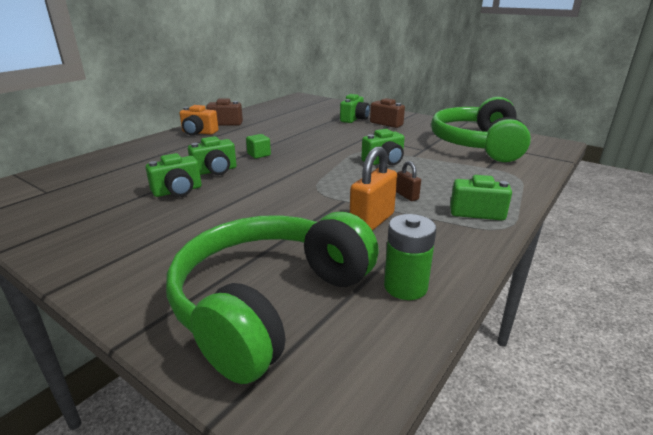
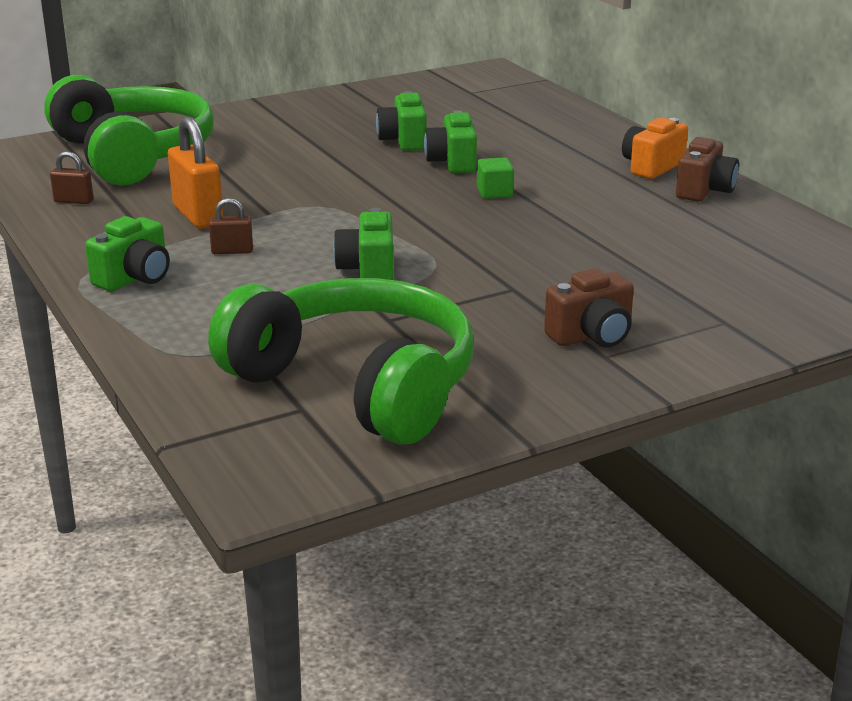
camera: 115 degrees right, 0 degrees up
green camera [340,94,370,123] -> none
green battery [384,214,436,300] -> brown padlock [50,151,93,204]

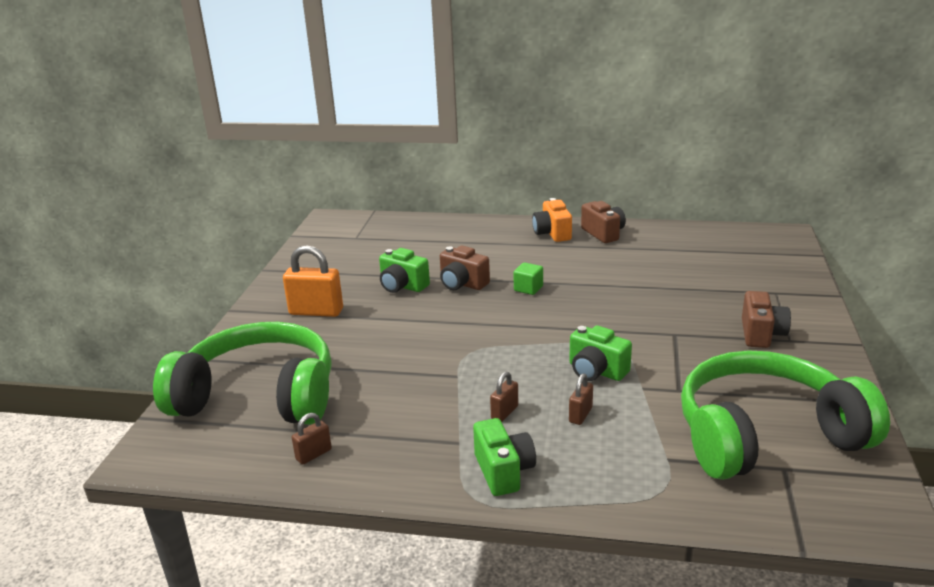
camera: 50 degrees left, 0 degrees up
orange padlock [168,116,223,229] -> orange padlock moved to [283,245,343,317]
green camera [424,110,477,173] -> brown camera [440,245,490,290]
none -> brown padlock [569,373,593,425]

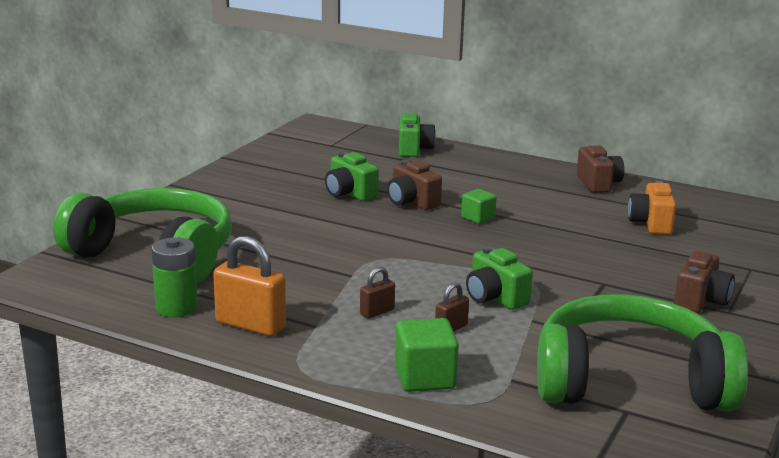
camera: 15 degrees right, 5 degrees down
orange padlock [283,245,343,317] -> orange padlock moved to [213,236,286,336]
brown padlock [292,413,332,465] -> green battery [151,237,198,317]
green camera [473,418,536,496] -> green camera moved to [399,113,436,157]
orange camera [532,198,572,242] -> orange camera moved to [628,180,676,235]
none -> green cube [395,318,459,392]

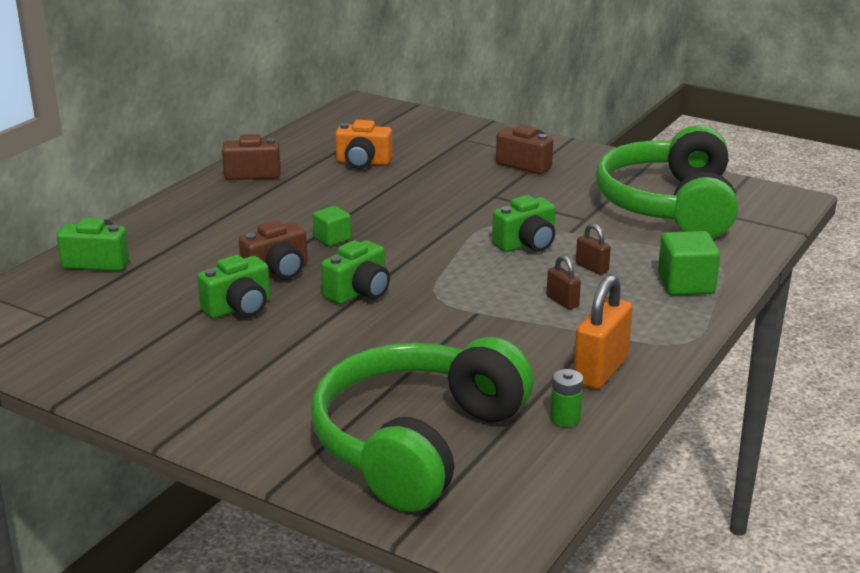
camera: 85 degrees left, 5 degrees up
green battery [151,237,198,317] -> green battery [550,369,583,427], size x0.61
none -> green camera [321,240,390,304]

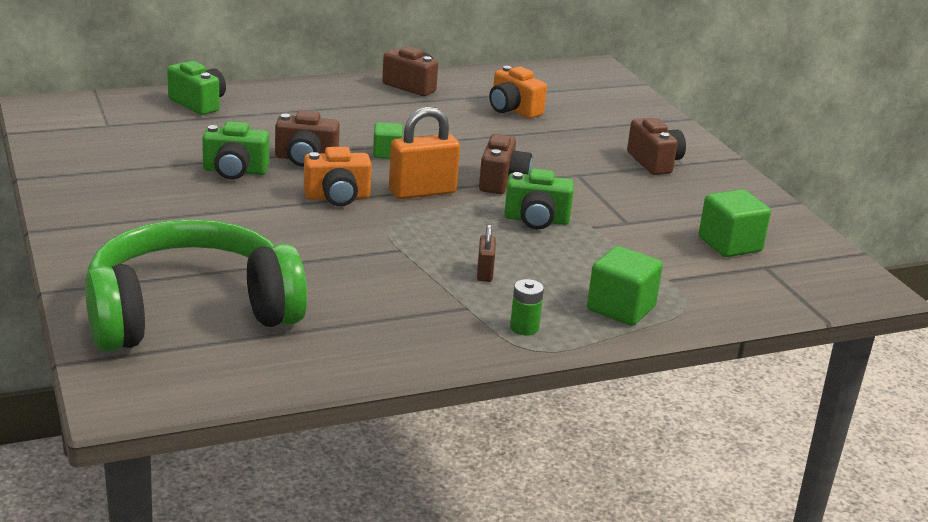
camera: 35 degrees right, 0 degrees up
green camera [321,240,390,304] -> orange camera [304,147,372,206]
green battery [550,369,583,427] -> green battery moved to [510,279,544,335]
orange padlock [574,275,633,389] -> orange padlock moved to [389,107,460,199]
brown padlock [576,224,611,275] -> none
green headphones [595,125,738,238] -> green cube [699,189,771,257]
none -> brown camera [479,134,532,194]

